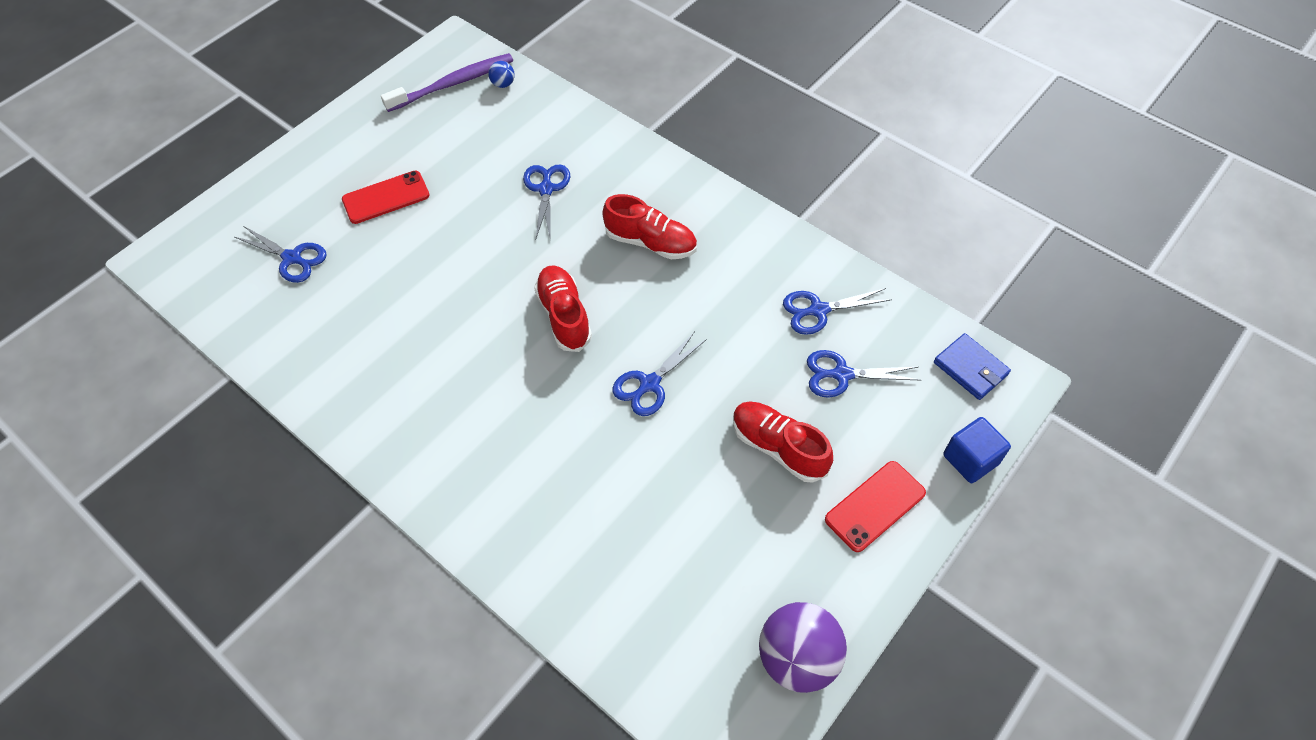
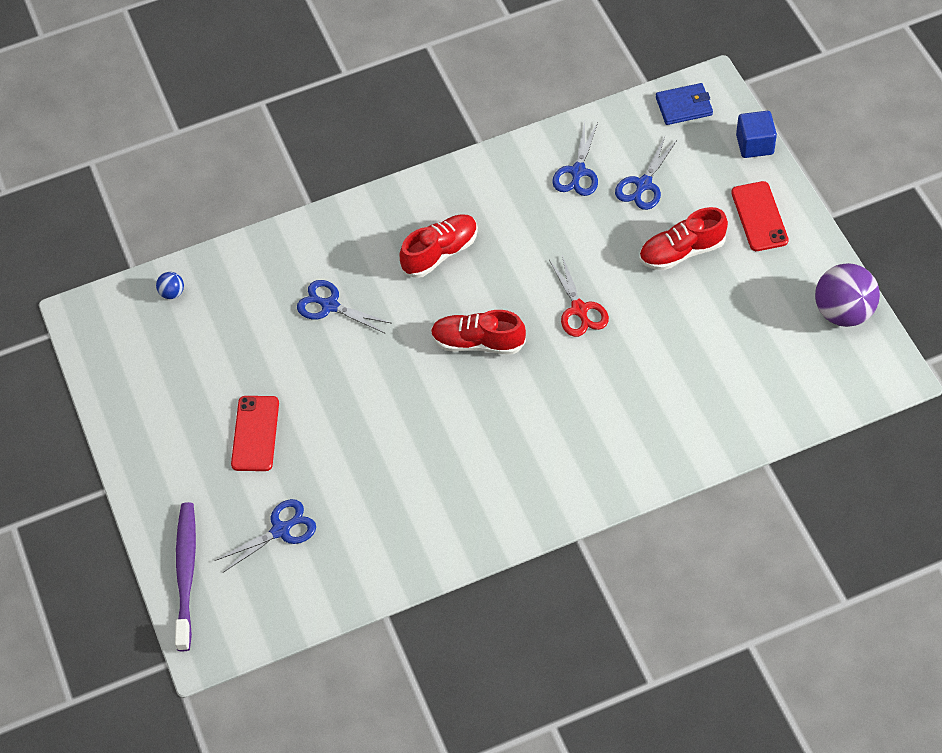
camera: 60 degrees left, 0 degrees up
purple toothbrush [381,53,513,112] -> purple toothbrush moved to [175,502,196,651]
blue scissors [613,331,707,416] -> red scissors [549,255,609,337]

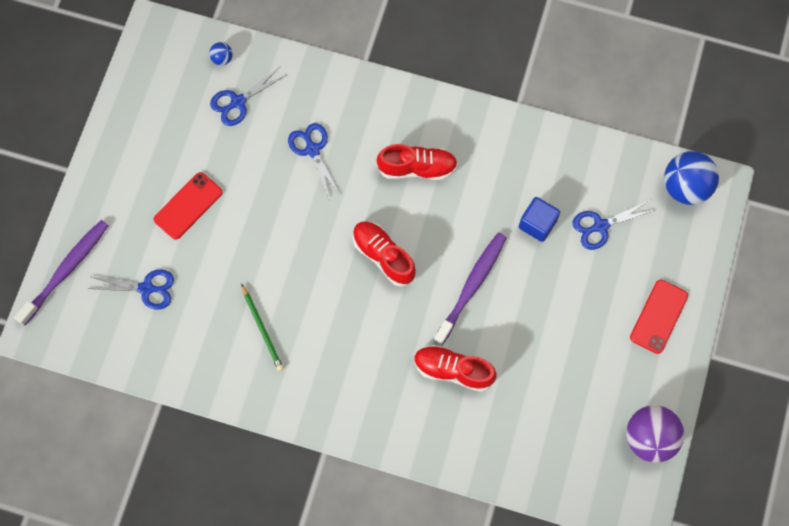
camera: 35 degrees right, 15 degrees up
red scissors [549,255,609,337] -> purple toothbrush [434,233,507,345]
blue scissors [552,122,598,196] -> blue scissors moved to [210,67,286,126]
red shoe [639,207,728,270] -> red shoe moved to [414,345,497,392]
blue wallet [656,83,713,125] -> blue ball [664,151,719,205]
blue cube [736,111,777,158] -> blue cube moved to [519,197,560,242]
none -> green pencil [241,284,284,371]

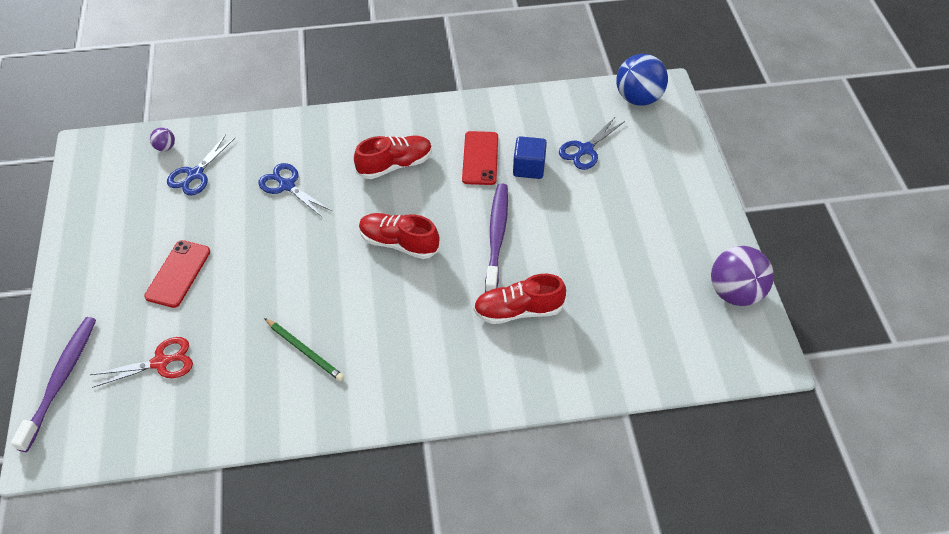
camera: 25 degrees left, 20 degrees down
blue scissors [88,269,174,310] -> red scissors [90,337,193,388]
blue ball [209,42,233,65] -> purple ball [150,127,175,151]
red phone [630,280,688,354] -> red phone moved to [462,131,498,185]

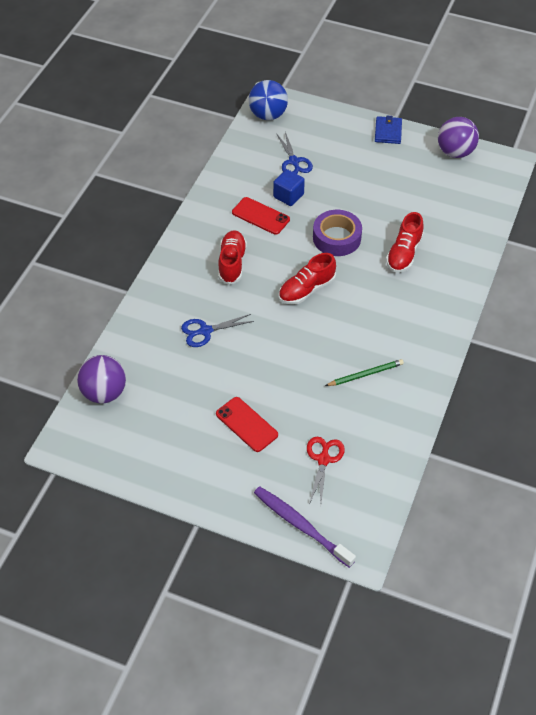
camera: 60 degrees left, 0 degrees up
purple ball [150,127,175,151] -> purple ball [77,355,126,404], size x2.22
blue scissors [167,135,235,195] -> none
purple toothbrush [485,183,508,292] -> purple tape [313,210,362,256]
none -> blue wallet [375,116,402,144]

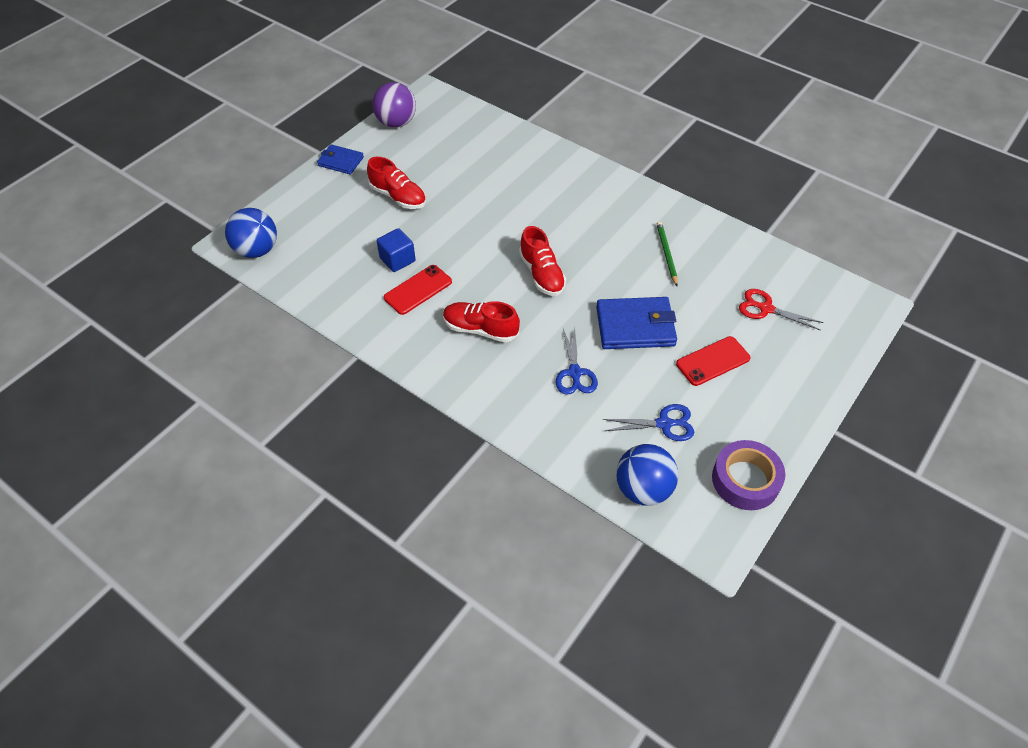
camera: 75 degrees left, 0 degrees up
purple ball [77,355,126,404] -> blue ball [616,444,678,506]
purple toothbrush [254,486,356,568] -> none
blue scissors [276,132,313,174] -> blue scissors moved to [603,404,694,441]
purple tape [313,210,362,256] -> purple tape moved to [712,440,785,510]
red shoe [386,212,424,273] -> red shoe moved to [367,157,426,209]
none -> blue wallet [596,297,677,349]

